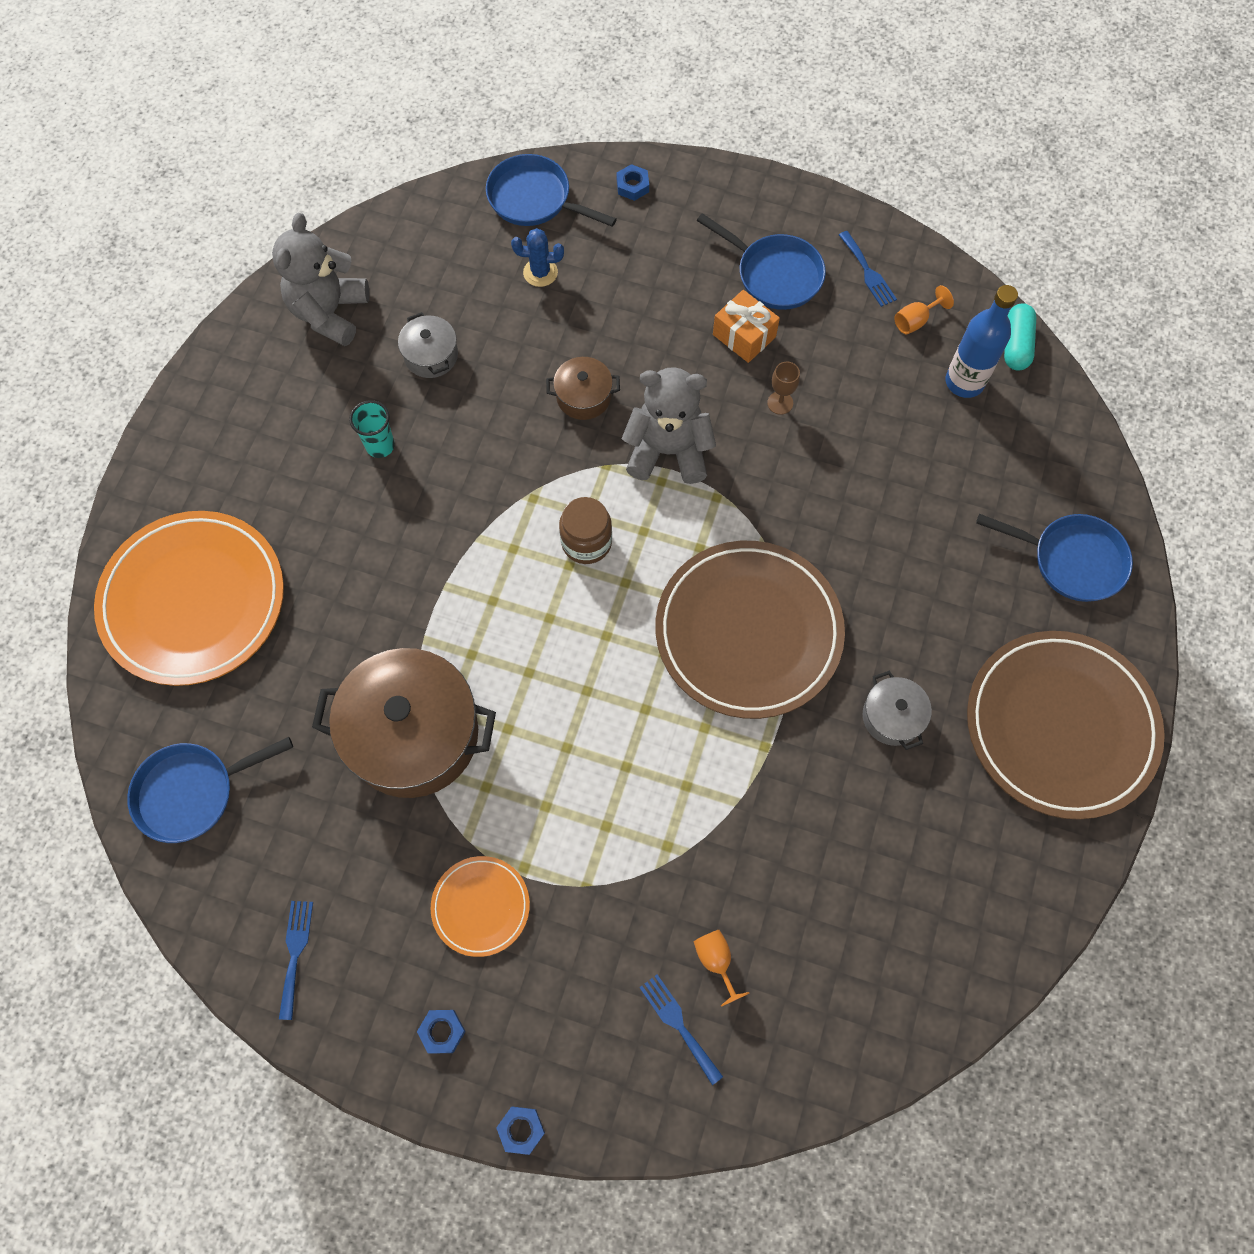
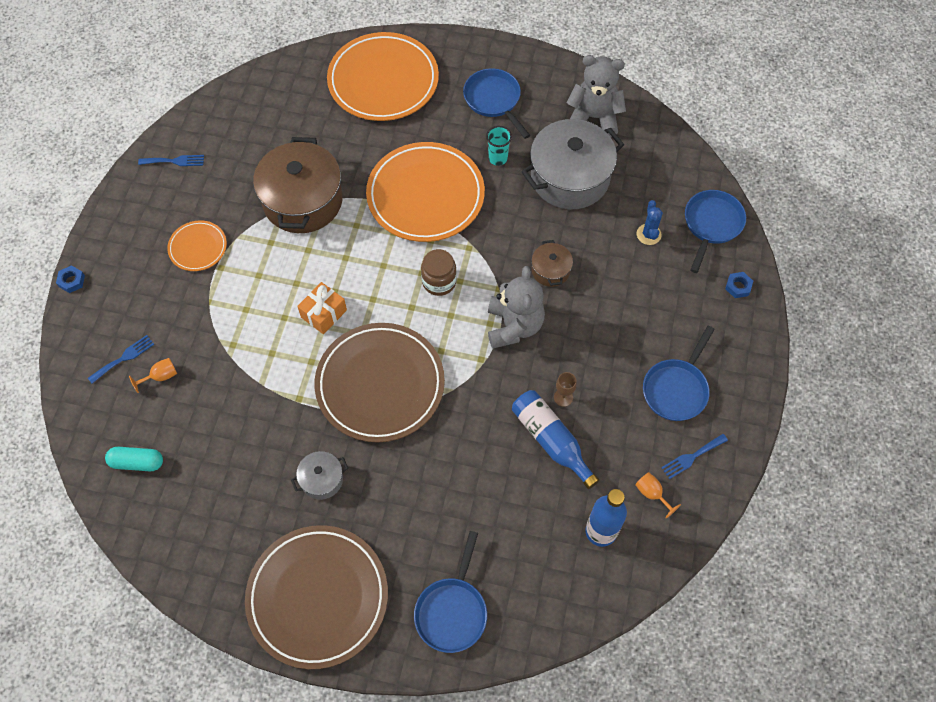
camera: 85 degrees right, 5 degrees down
blue pan [127,737,293,843] -> blue pan moved to [463,68,530,139]
grey pot [398,312,458,378] -> grey pot [521,119,624,209], size x2.14
blue nut [417,1010,466,1054] -> none
orange gift [713,290,780,363] -> orange gift moved to [297,282,347,334]
turquoise capsule [1004,303,1036,371] -> turquoise capsule moved to [105,447,163,471]
none -> orange plate [366,142,485,242]
none -> blue bottle [512,390,599,489]

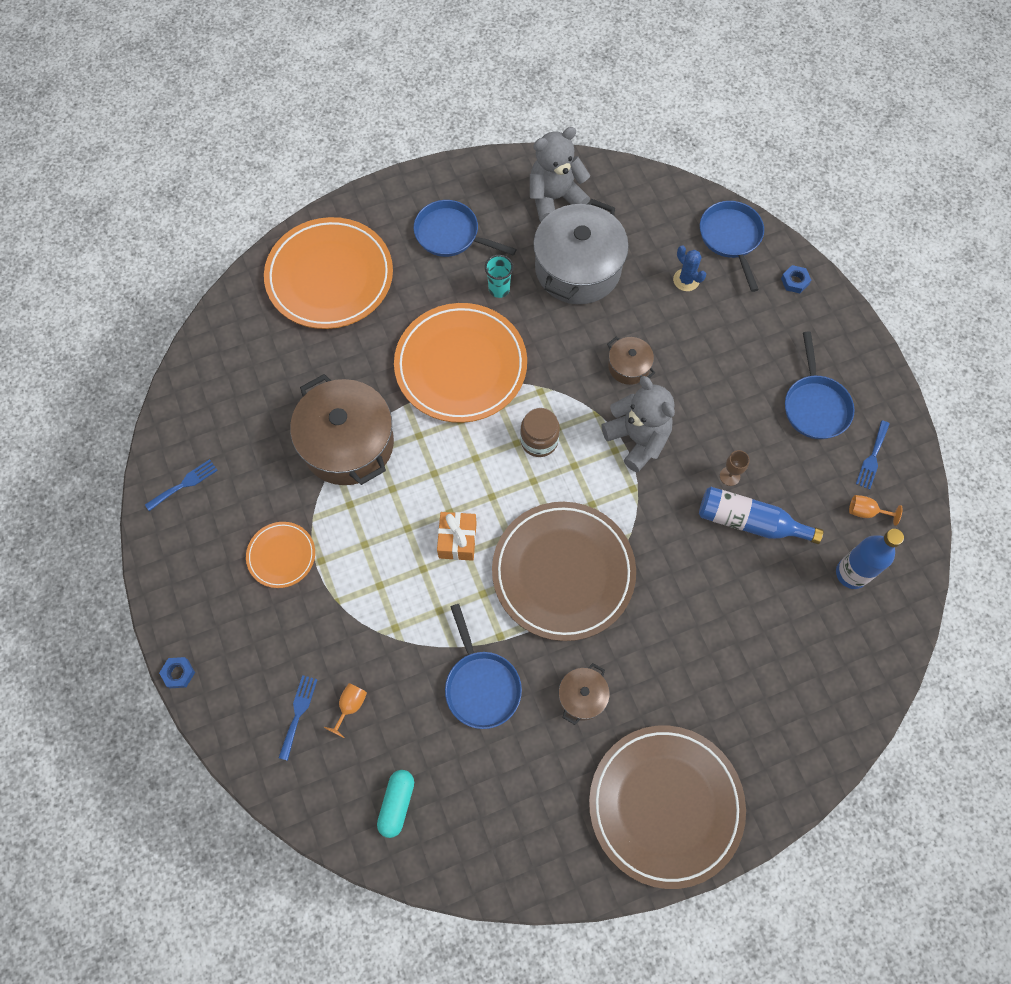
camera: 35 degrees left, 5 degrees up
turquoise capsule [105,447,163,471] -> turquoise capsule turned 45 degrees counterclockwise [377,770,414,838]
grey pot [291,451,348,500] -> brown pot [559,663,610,725]
blue pan [414,531,487,653] -> blue pan moved to [445,604,522,729]

